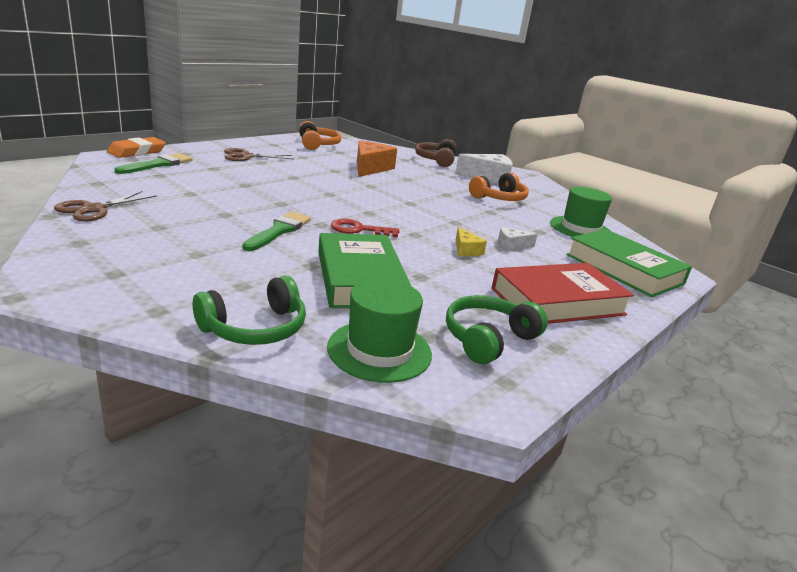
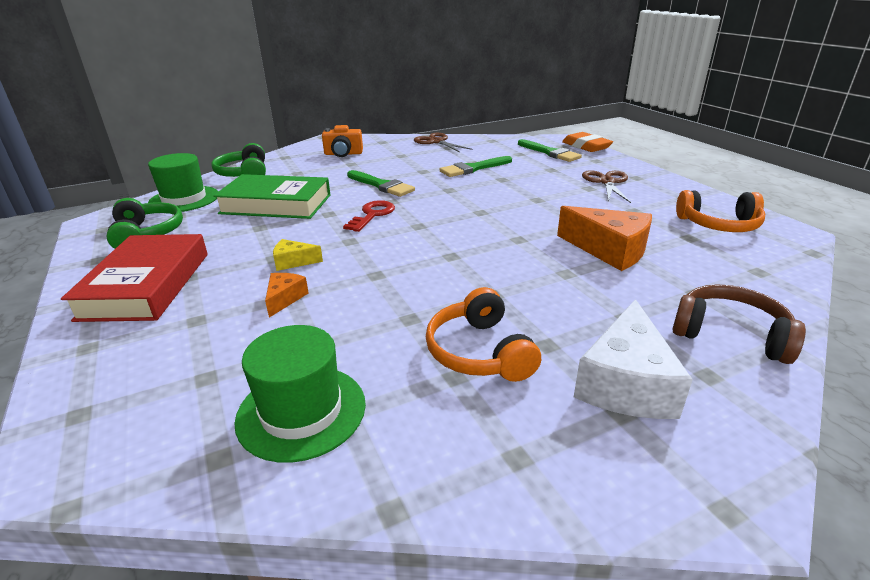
camera: 115 degrees right, 5 degrees up
white cheese [498,227,538,251] -> orange cheese [265,273,309,318]
green book [566,229,692,297] -> none
none -> orange camera [322,125,363,157]
none -> green brush [440,156,512,177]

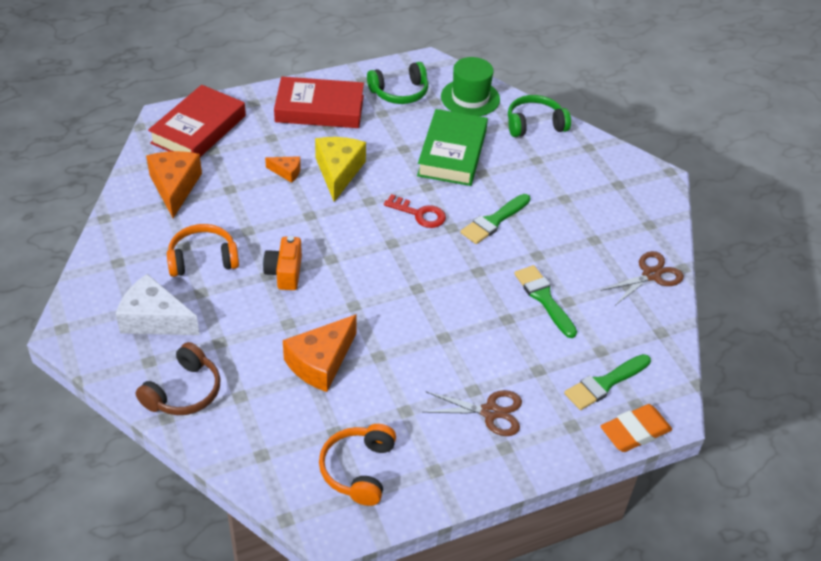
camera: 90 degrees right, 15 degrees up
green hat [234,325,366,463] -> orange cheese [146,151,202,218]
yellow cheese [273,239,323,271] -> yellow cheese [315,137,366,202], size x1.96
orange camera [322,125,363,157] -> orange camera moved to [263,236,302,290]
none -> red book [148,85,246,157]

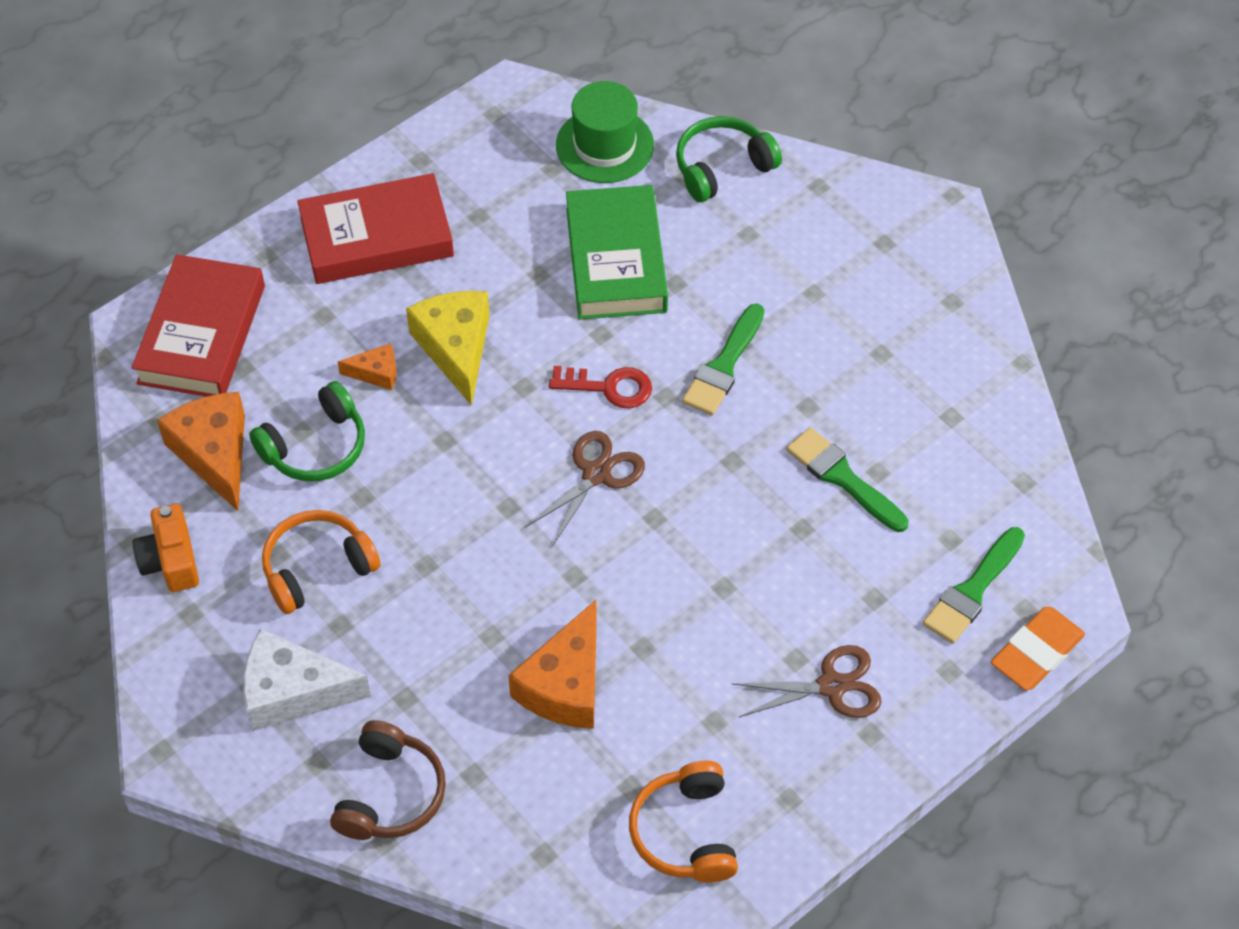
camera: 15 degrees left, 10 degrees up
orange camera [263,236,302,290] -> orange camera moved to [132,504,199,592]
green headphones [367,62,428,104] -> green headphones moved to [249,381,365,481]
brown scissors [600,251,684,305] -> brown scissors moved to [525,431,645,545]

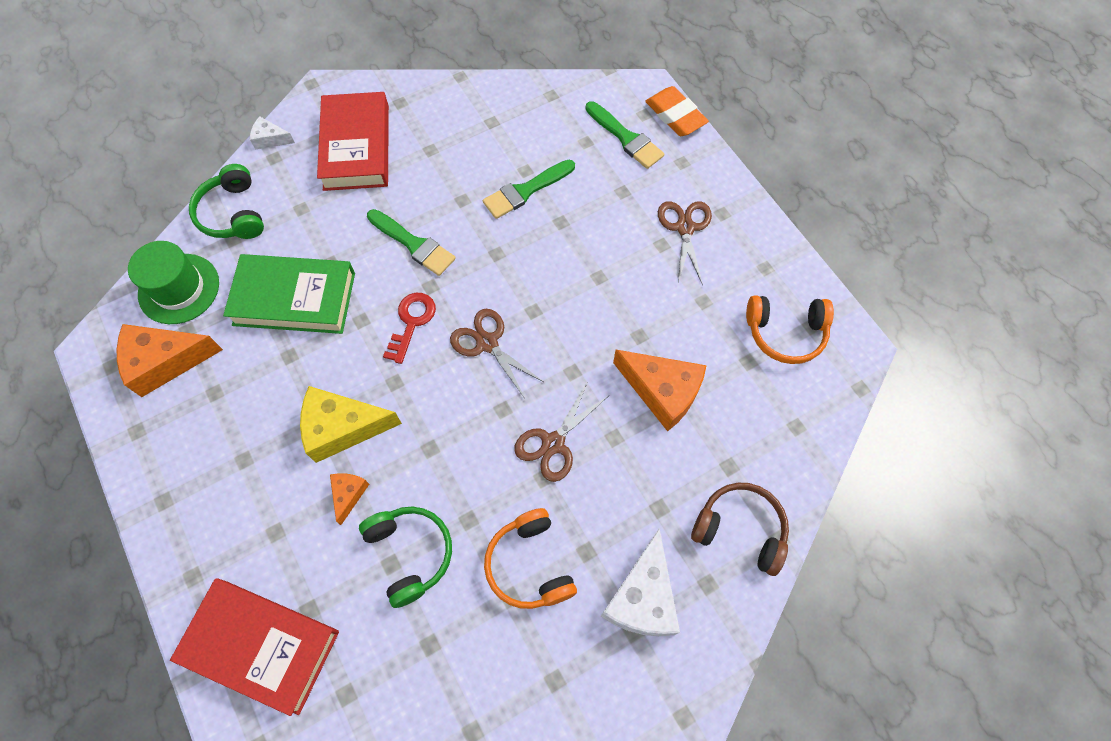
camera: 80 degrees left, 10 degrees up
orange camera [132,504,199,592] -> none
orange cheese [157,392,245,511] -> orange cheese moved to [117,324,223,397]
red book [297,173,454,284] -> red book moved to [317,92,389,191]
none -> white cheese [250,116,295,149]
none -> brown scissors [514,381,608,482]

